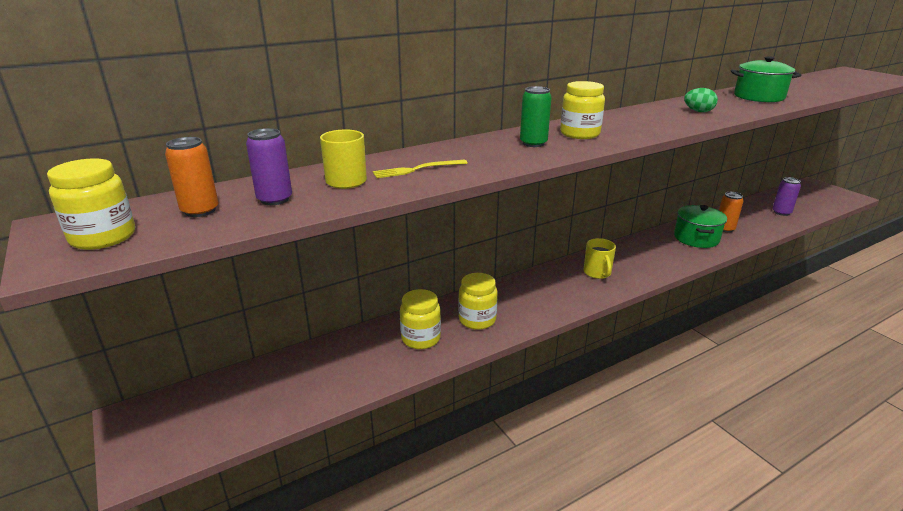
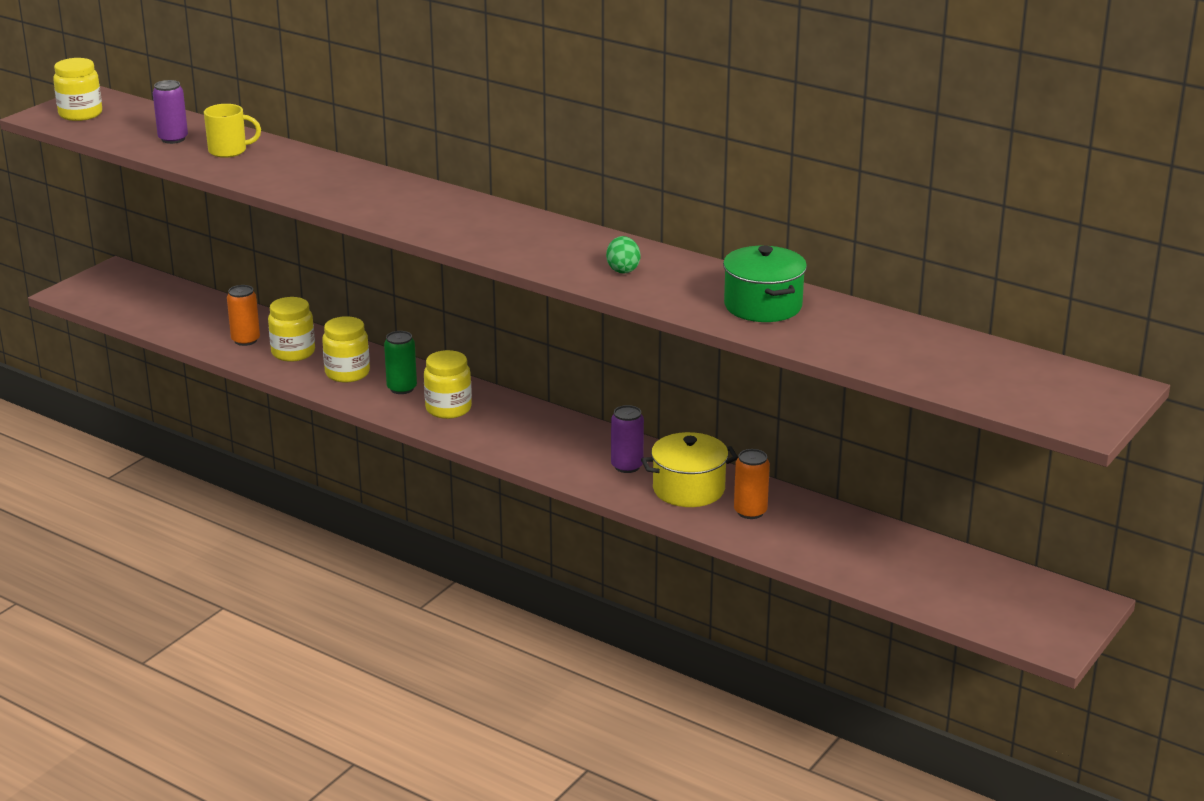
camera: 65 degrees right, 0 degrees up
orange can [165,137,219,217] -> orange can moved to [227,285,260,346]
yellow fork [373,160,468,178] -> none
green can [520,86,552,147] -> green can moved to [384,331,417,394]
yellow jar [560,81,605,139] -> yellow jar moved to [424,350,472,419]
yellow mug [584,238,616,279] -> none
green pot [674,205,727,248] -> yellow pot [641,432,738,507]
purple can [772,177,801,216] -> purple can moved to [611,405,644,473]

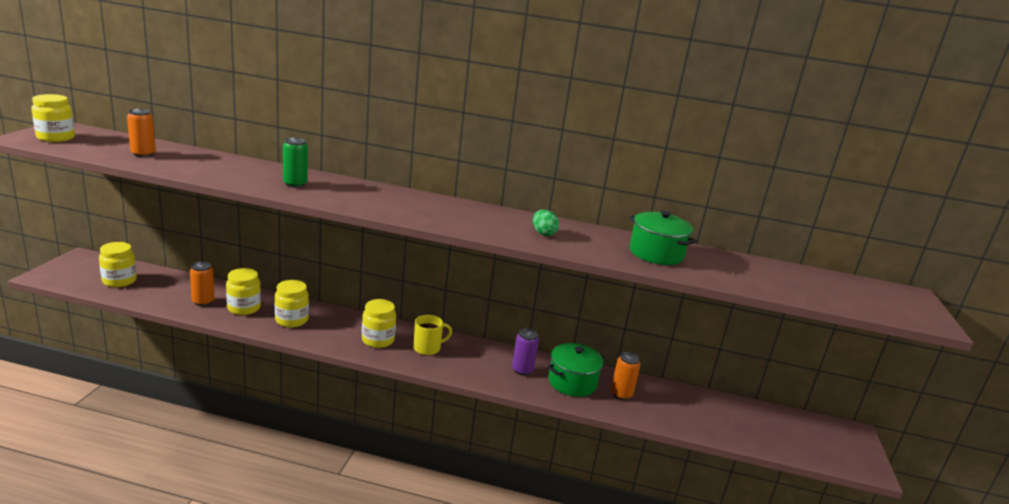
camera: 25 degrees left, 5 degrees down
purple can [153,80,188,144] -> orange can [127,109,156,157]
yellow mug [204,104,261,158] -> yellow mug moved to [413,315,452,355]
green can [384,331,417,394] -> green can moved to [283,138,308,188]
yellow pot [641,432,738,507] -> green pot [547,343,605,397]
none -> yellow jar [99,242,137,287]

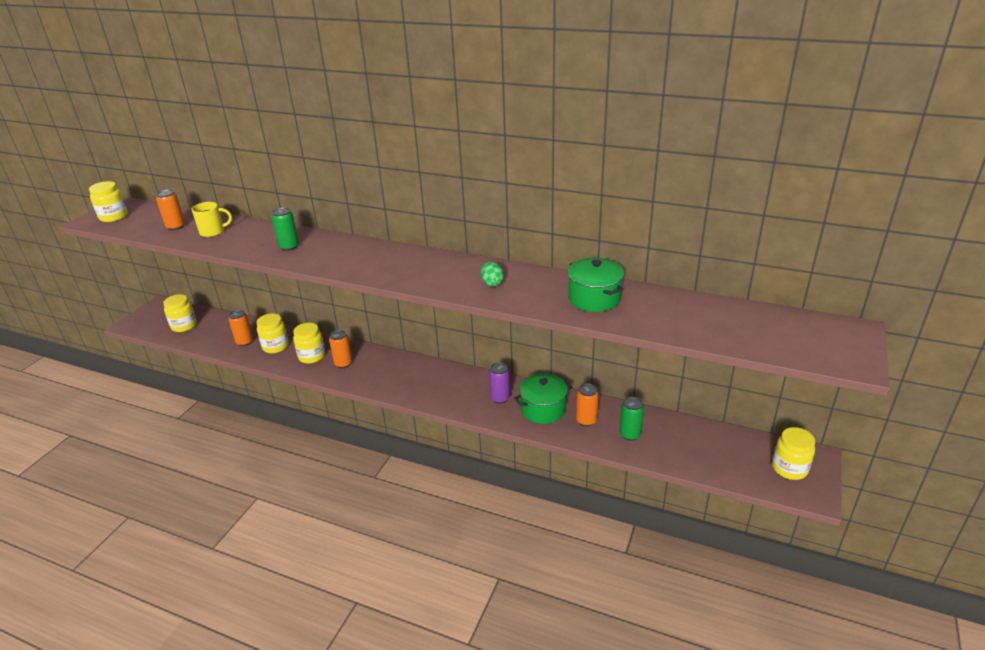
camera: 15 degrees right, 10 degrees up
yellow jar [362,299,396,348] -> yellow jar moved to [772,427,815,480]
yellow mug [413,315,452,355] -> yellow mug moved to [192,202,232,237]
none -> orange can [329,330,352,368]
none -> green can [619,397,644,441]

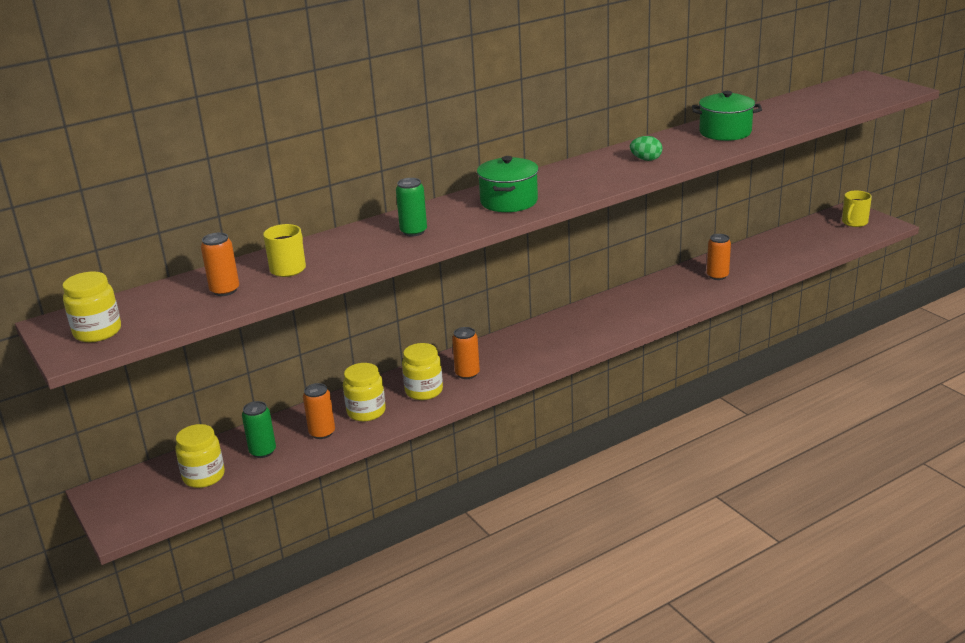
camera: 55 degrees left, 5 degrees down
purple can [489,362,510,403] -> none
green pot [514,373,572,424] -> green pot moved to [477,156,539,212]
green can [619,397,644,441] -> green can moved to [242,401,276,458]
yellow jar [772,427,815,480] -> yellow mug [842,191,872,227]

